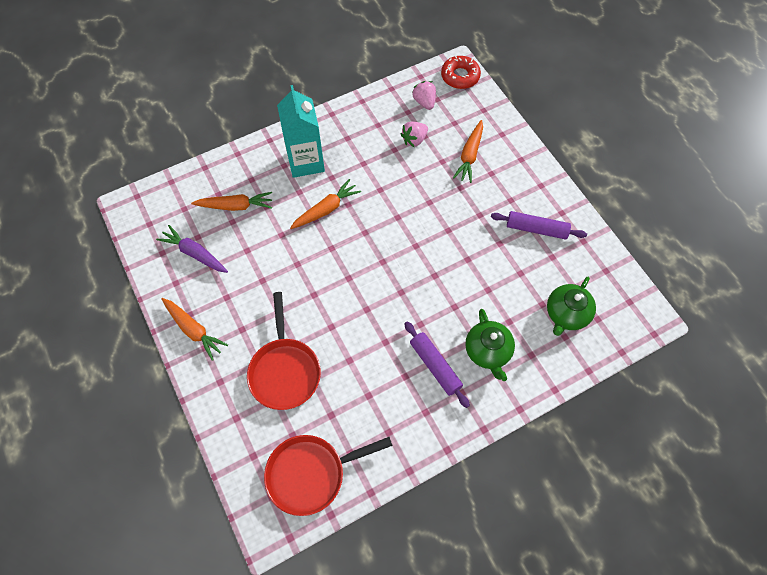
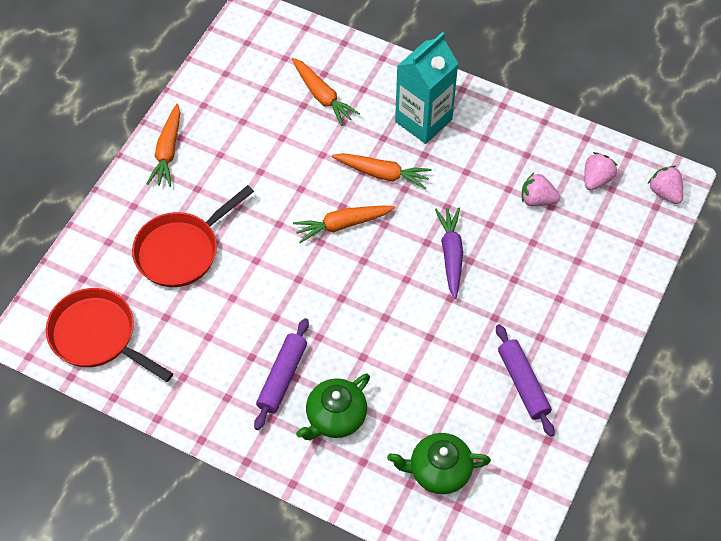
camera: 55 degrees right, 5 degrees down
purple carrot [156,225,228,273] -> purple carrot moved to [435,208,463,299]
red donut [441,56,481,89] -> pink strawberry [648,166,683,204]
orange carrot [453,120,483,183] -> orange carrot moved to [293,206,395,243]

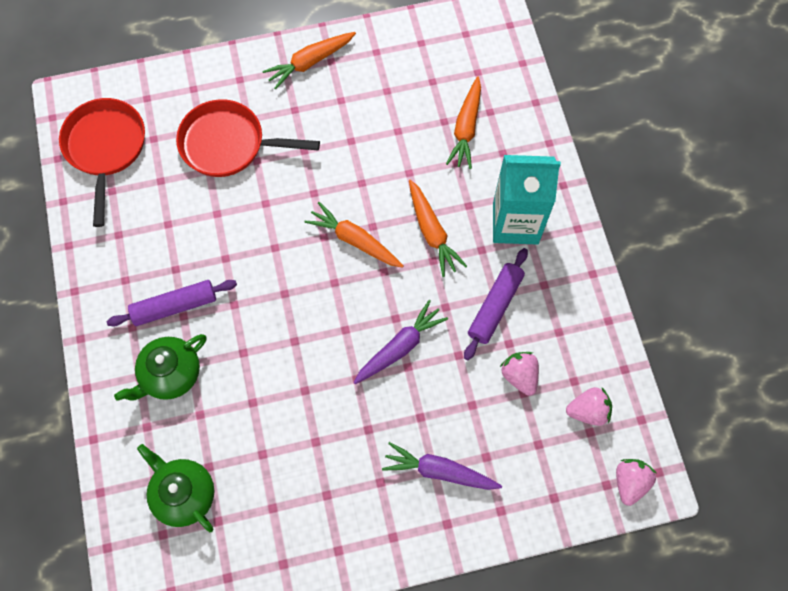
camera: 50 degrees right, 10 degrees up
green teapot [296,374,370,440] -> green teapot turned 45 degrees counterclockwise [114,334,207,401]
purple rolling pin [496,324,555,437] -> purple rolling pin moved to [464,248,528,360]
none -> purple carrot [382,442,502,490]

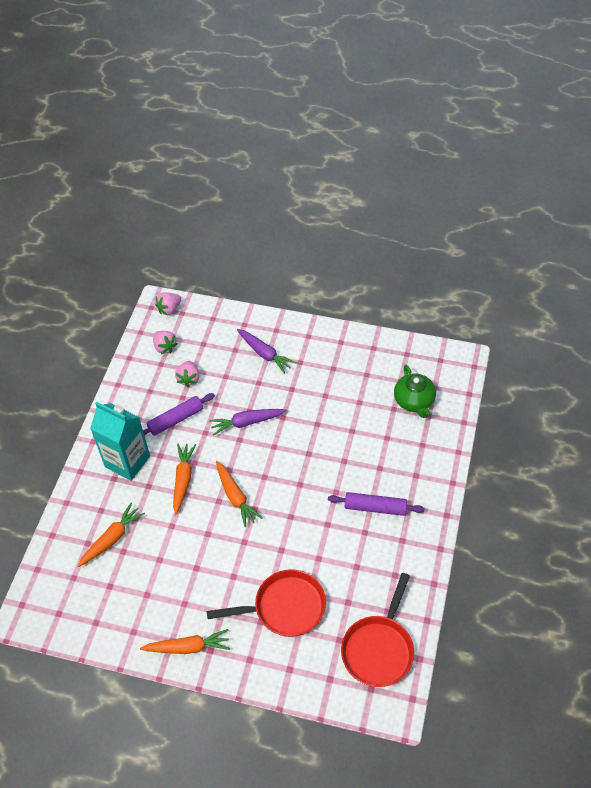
camera: 150 degrees left, 15 degrees down
green teapot [114,334,207,401] -> none
red pan [176,99,320,177] -> red pan turned 45 degrees counterclockwise [207,569,326,637]
pink strawberry [566,387,612,426] -> pink strawberry turned 150 degrees counterclockwise [153,331,178,354]

